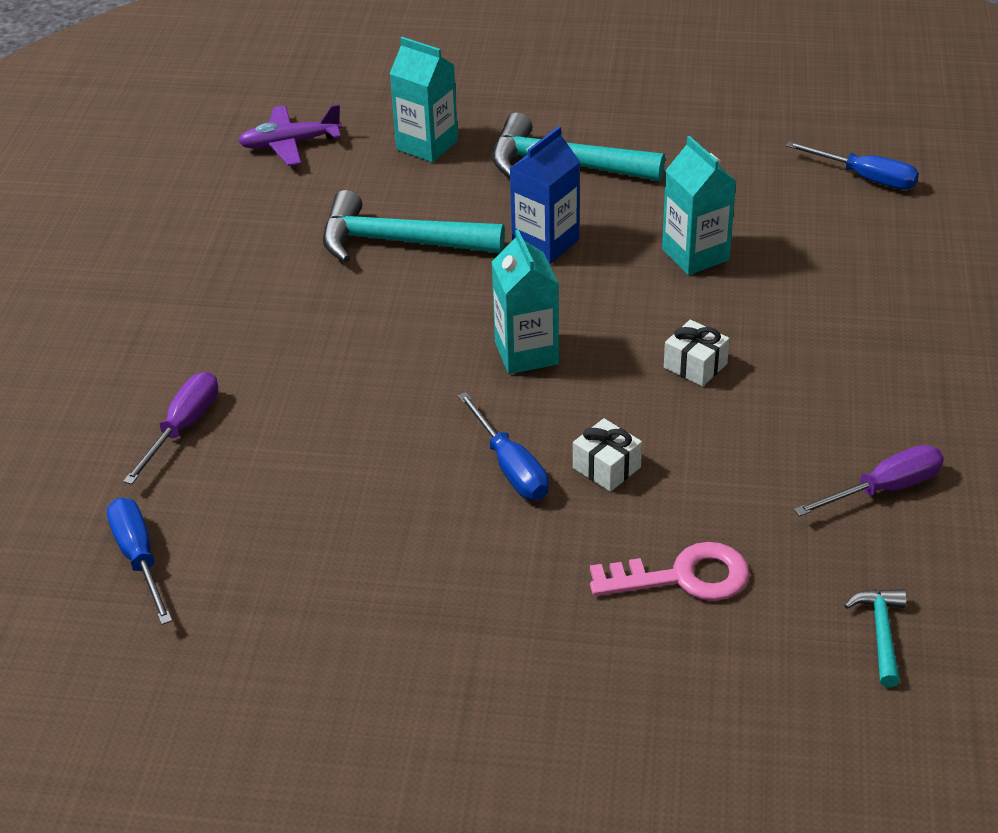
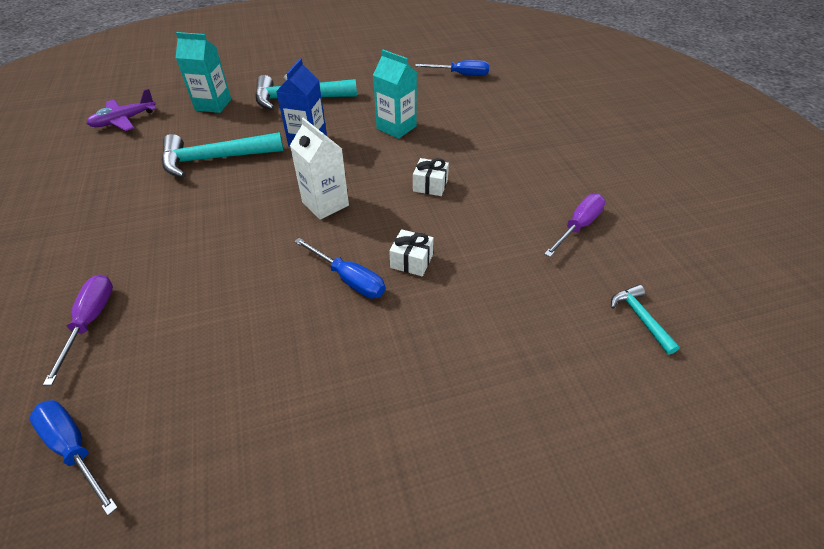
camera: 25 degrees left, 5 degrees up
turquoise carton [492,229,559,374] -> white carton [290,118,349,220]
pink key [590,542,749,601] -> none

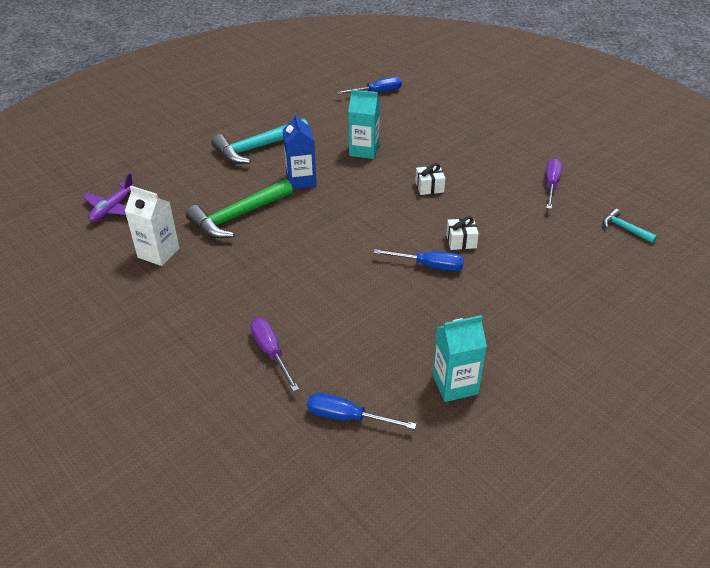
camera: 25 degrees left, 5 degrees down
turquoise hammer [162,132,284,178] -> green hammer [186,178,293,238]
turquoise carton [176,32,231,113] -> turquoise carton moved to [432,315,487,402]
white carton [290,118,349,220] -> white carton moved to [125,186,180,266]

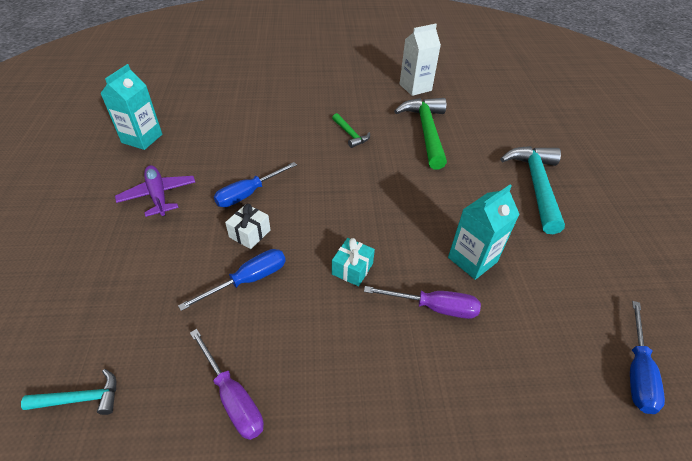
camera: 125 degrees right, 5 degrees up
purple plane [83,173,141,222] -> purple plane moved to [115,165,195,217]
purple screwdriver [250,317,299,392] -> purple screwdriver moved to [364,286,481,319]
blue carton [282,112,317,189] -> none
blue screwdriver [307,393,416,430] -> blue screwdriver moved to [178,249,286,311]
white gift [415,163,445,195] -> turquoise gift [332,238,375,286]
none -> green hammer [332,113,370,148]

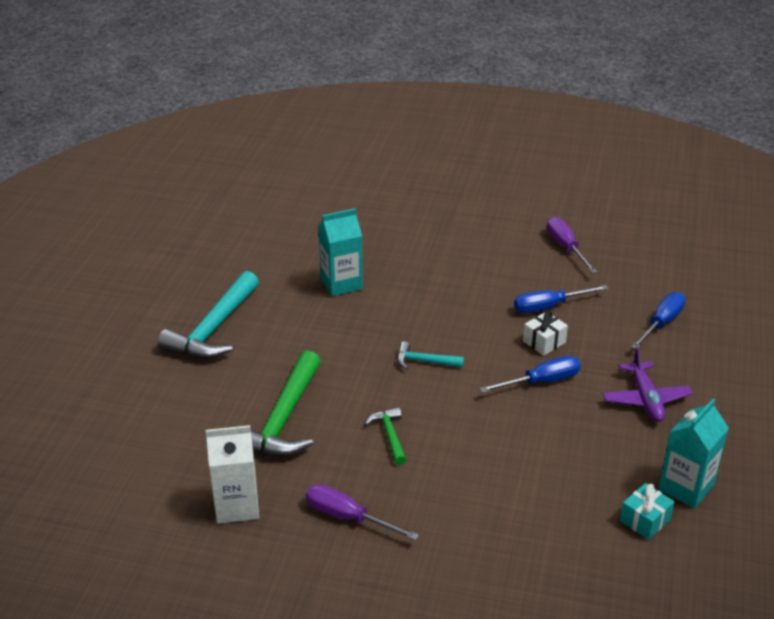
camera: 160 degrees left, 10 degrees down
turquoise hammer [21,369,116,415] -> turquoise hammer moved to [397,342,464,370]
turquoise gift [332,238,375,286] -> turquoise gift moved to [620,483,674,540]
purple screwdriver [364,286,481,319] -> purple screwdriver moved to [306,484,419,541]
blue screwdriver [630,301,665,414] -> blue screwdriver moved to [631,292,686,350]

